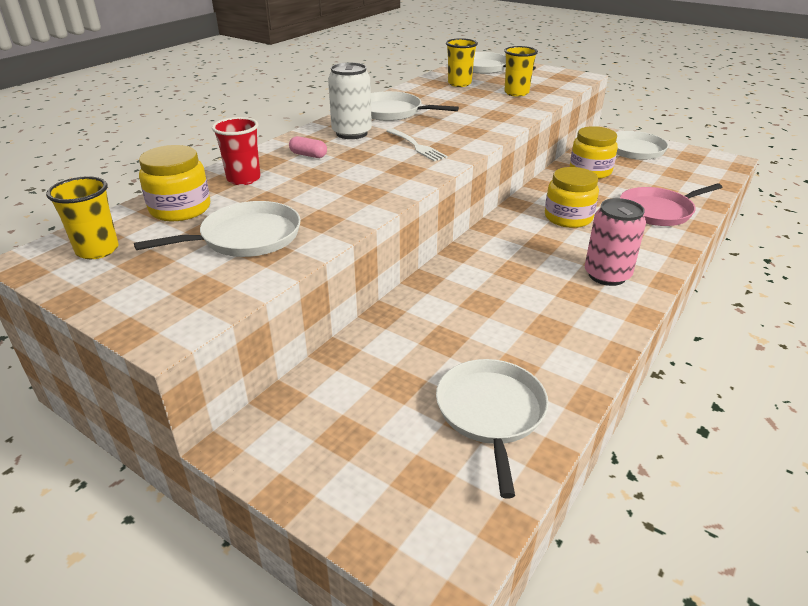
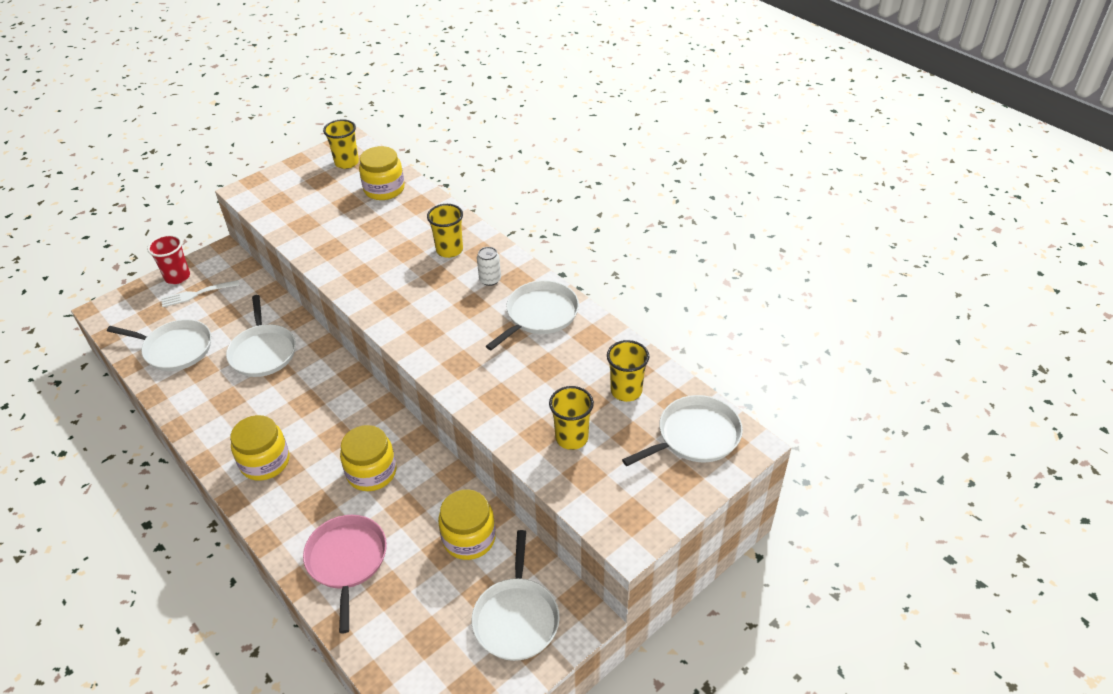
camera: 105 degrees right, 10 degrees up
white pan [134,201,301,257] -> white pan moved to [226,295,296,377]
red cup [212,117,261,185] -> red cup moved to [147,235,190,284]
pink capsule [289,136,327,158] -> yellow cup [427,204,463,258]
white can [328,62,372,139] -> white can [477,247,501,286], size x0.57
white fork [386,128,448,161] -> white fork moved to [161,280,239,307]
pink can [585,198,646,286] -> yellow jar [230,415,289,481]

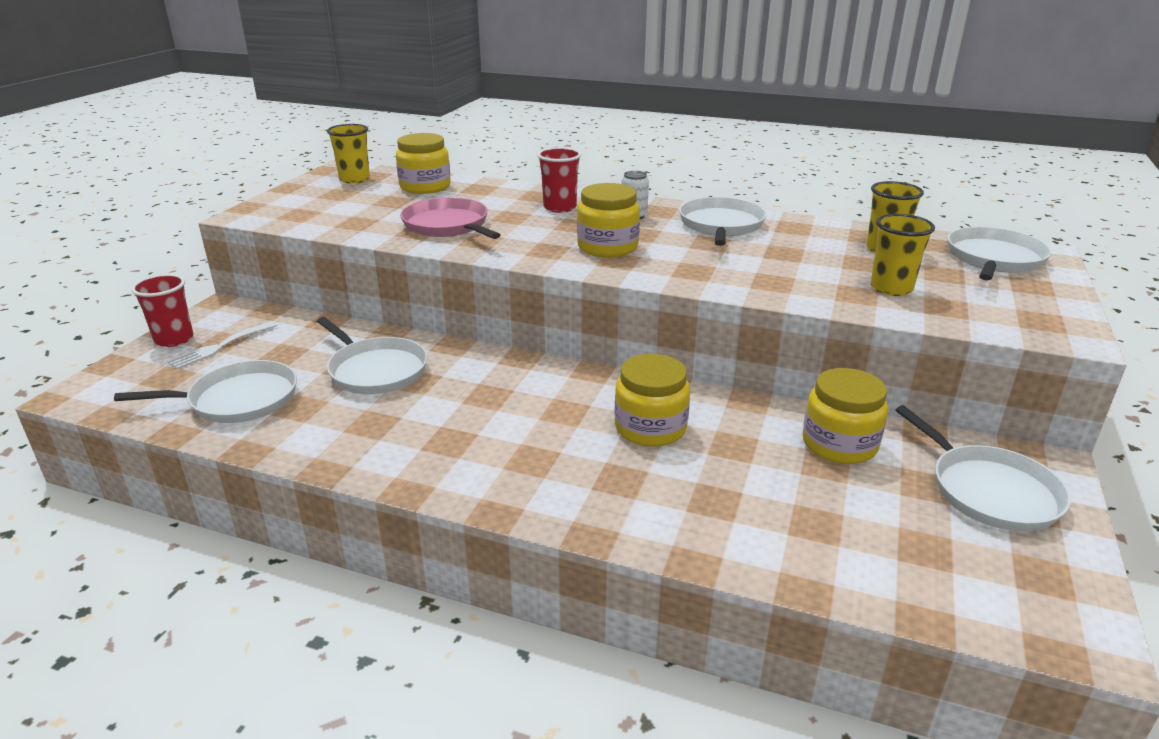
camera: 30 degrees left, 15 degrees down
yellow jar [230,415,289,481] -> yellow jar moved to [577,183,640,257]
pink pan [303,515,387,633] -> pink pan moved to [400,197,500,239]
yellow cup [427,204,463,258] -> red cup [537,147,582,213]

